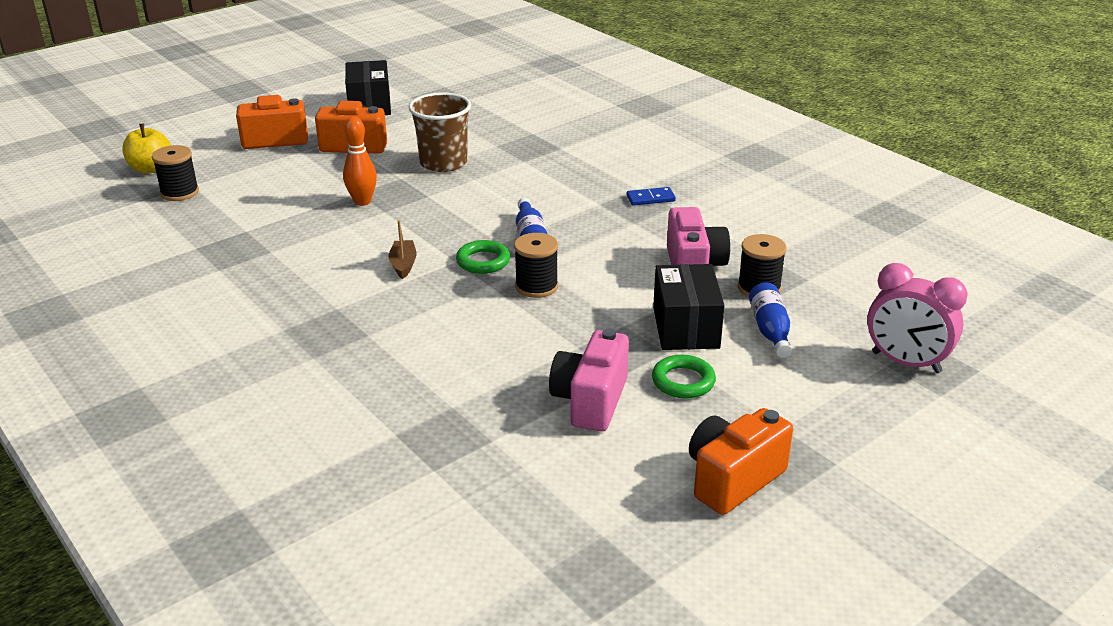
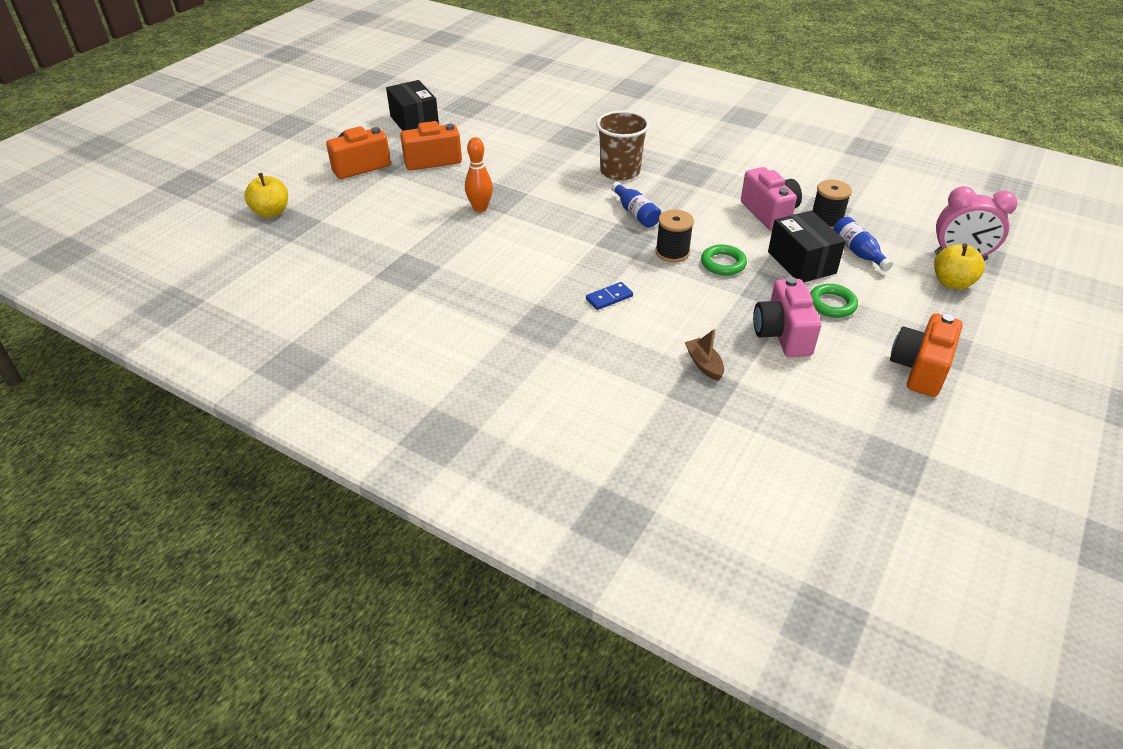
camera: 20 degrees left, 10 degrees up
black spool [152,145,199,201] -> none
brown boat [388,220,417,279] -> brown boat moved to [685,329,724,381]
brown cup [409,92,471,172] -> brown cup moved to [596,110,650,181]
green ring [456,240,510,274] -> green ring moved to [701,244,747,275]
blue domino [626,187,676,206] -> blue domino moved to [586,282,633,310]
none -> yellow apple [934,243,985,290]

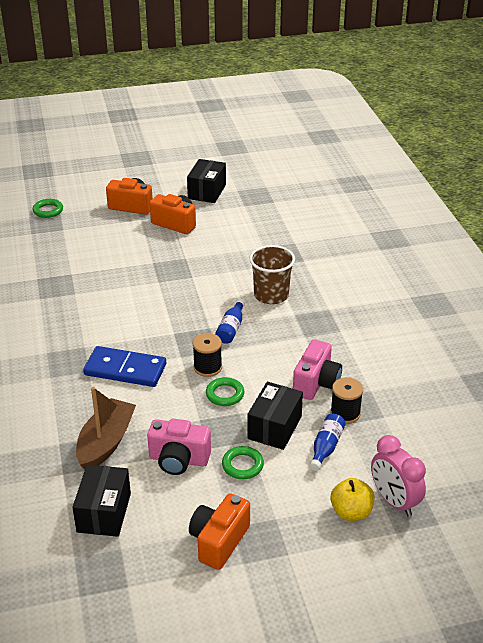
camera: 45 degrees right, 5 degrees down
yellow apple [244,173,288,218] -> green ring [33,199,63,218]
orange bowling pin [465,137,493,212] -> none
blue domino [586,282,633,310] -> blue domino [83,346,166,387], size x2.19
brown boat [685,329,724,381] -> brown boat [76,387,136,470], size x2.06
pink camera [753,277,821,357] -> pink camera turned 120 degrees counterclockwise [147,418,211,475]
orange camera [890,313,963,397] -> orange camera turned 45 degrees counterclockwise [189,493,250,570]
none -> black box [72,465,131,537]

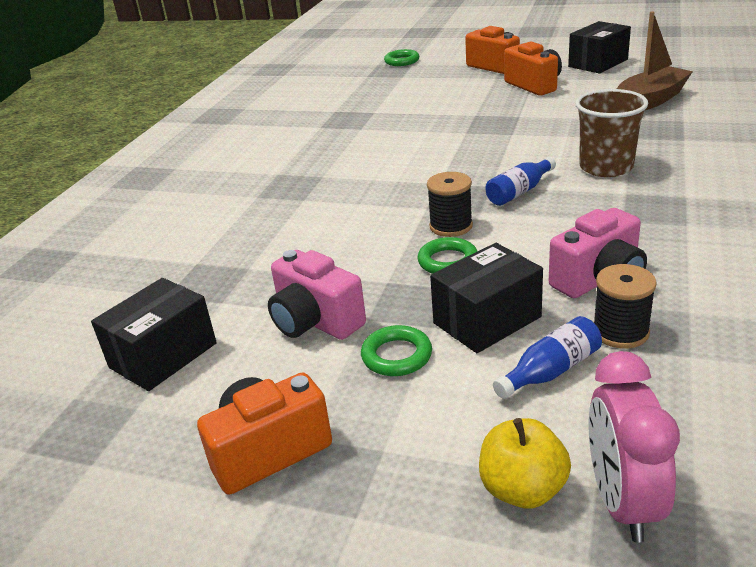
camera: 35 degrees right, 5 degrees down
brown boat [76,387,136,470] -> brown boat moved to [617,11,693,110]
blue domino [83,346,166,387] -> none

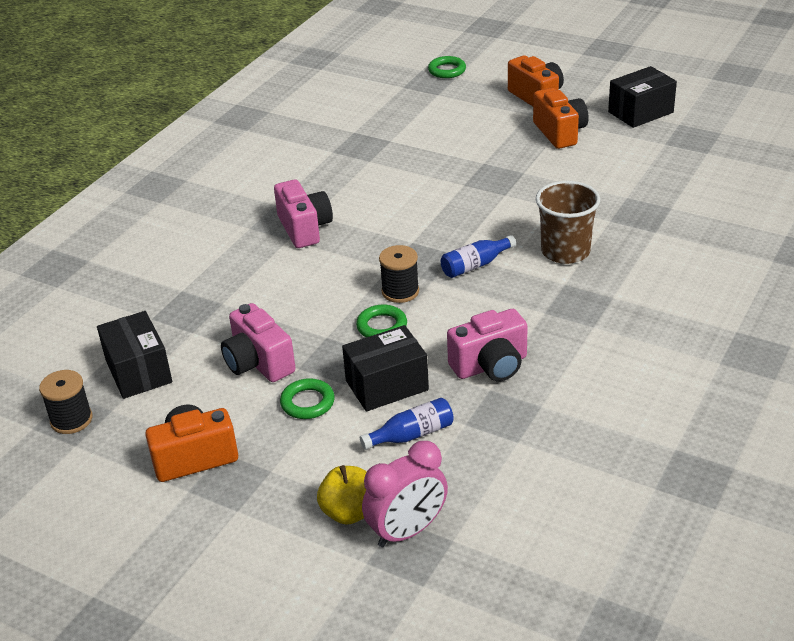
camera: 10 degrees right, 5 degrees up
black box [91,278,217,391] -> black box turned 75 degrees counterclockwise [97,311,172,399]
pink clock [588,351,680,543] -> pink clock turned 135 degrees counterclockwise [362,441,448,547]
black spool [594,264,657,349] -> black spool moved to [39,370,92,434]
brown boat [617,11,693,110] -> none
none -> pink camera [274,180,333,248]

